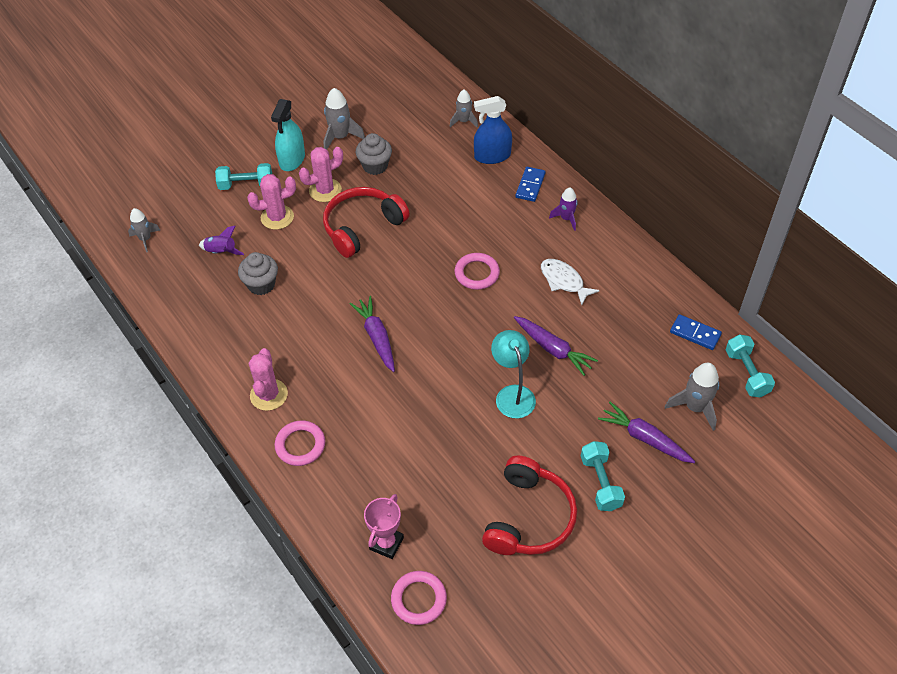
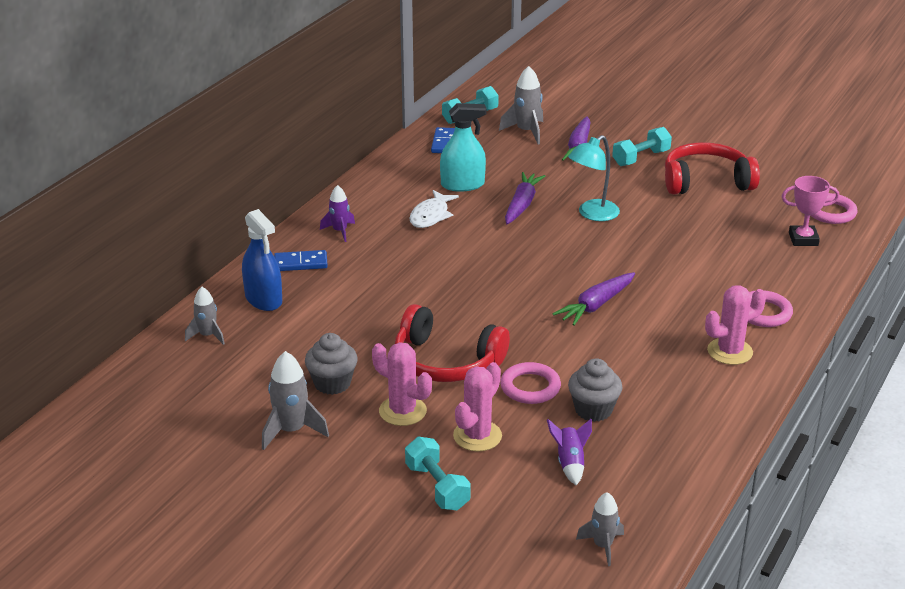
camera: 115 degrees left, 20 degrees down
pink cactus [247,174,296,230] -> pink cactus turned 75 degrees clockwise [453,362,502,451]
turquoise spray bottle [271,99,305,171] -> turquoise spray bottle moved to [440,103,486,192]
pink ring [455,253,500,290] -> pink ring moved to [500,362,561,404]

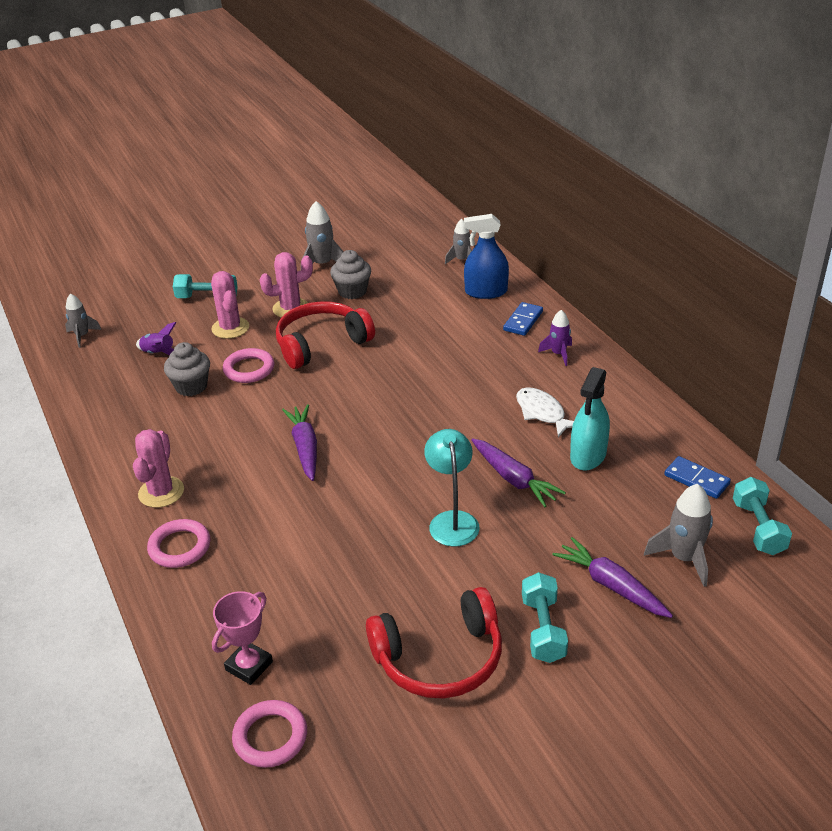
camera: 125 degrees right, 5 degrees up
red headphones [665,142,760,195] -> red headphones turned 45 degrees clockwise [366,587,502,699]

